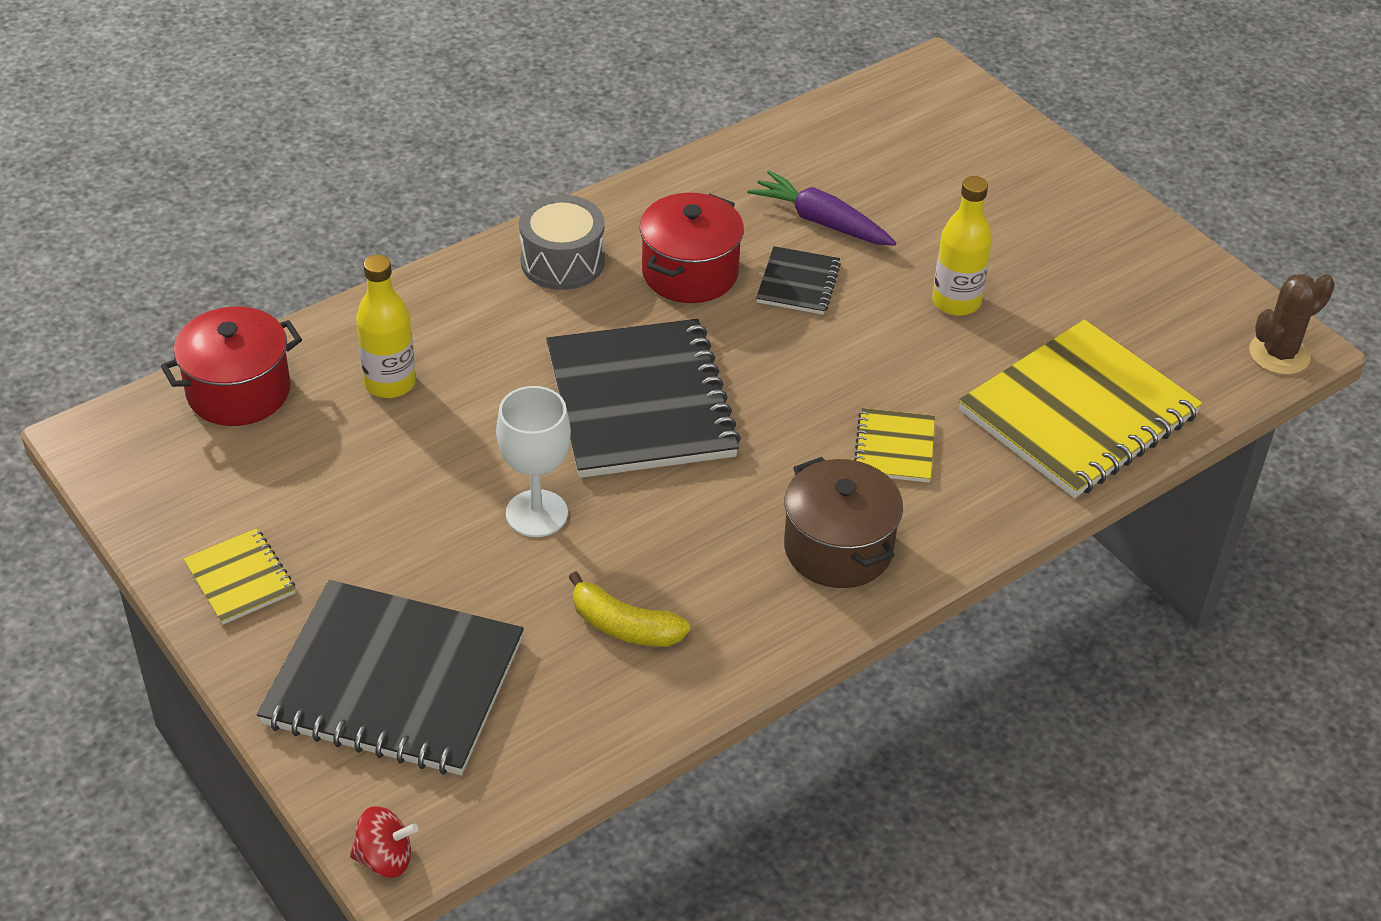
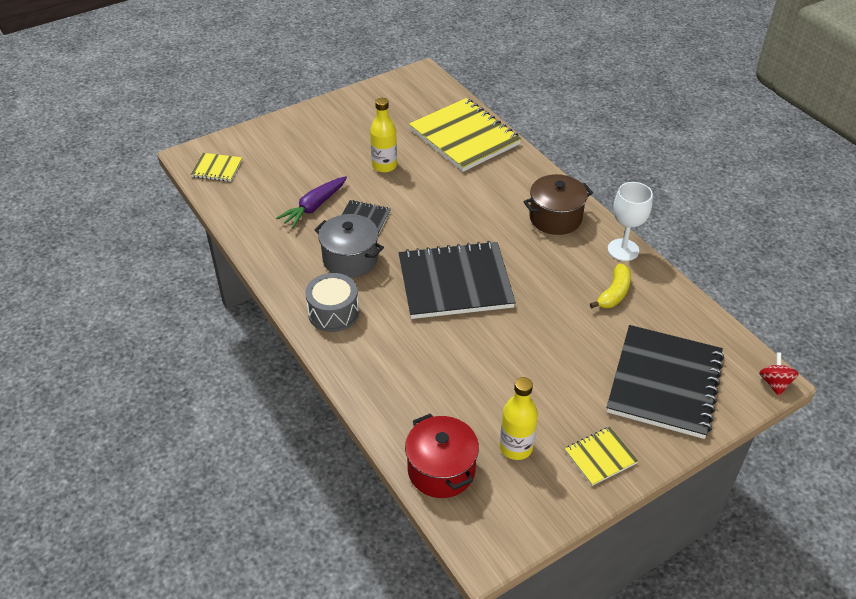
camera: 85 degrees left, 0 degrees up
yellow bottle [356,255,416,398] -> yellow bottle moved to [500,377,538,460]
white goblet [496,386,571,537] -> white goblet moved to [608,182,653,261]
red pot [640,193,744,303] -> grey pot [314,214,384,278]
yellow notebook [854,408,935,483] -> yellow notebook moved to [190,153,242,182]
brown cactus [1249,274,1335,375] -> none

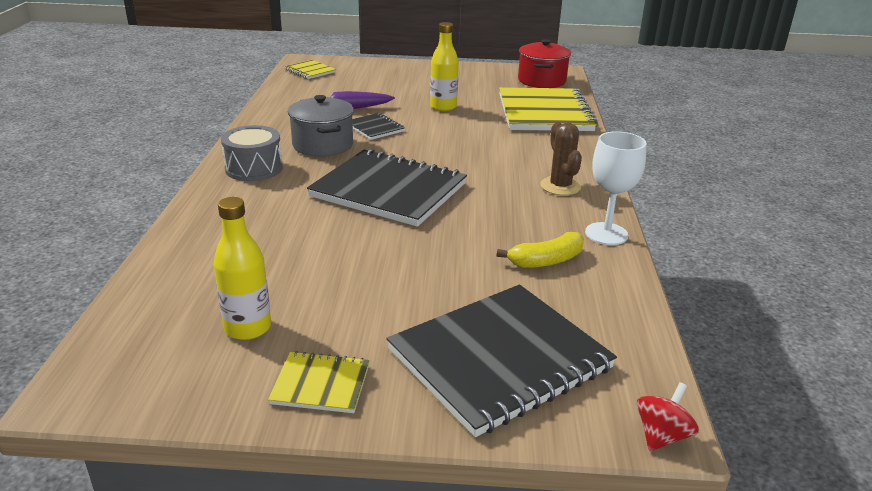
camera: 35 degrees right, 15 degrees down
red pot [405,413,479,498] -> red pot moved to [518,39,571,88]
brown pot [523,174,593,235] -> brown cactus [540,122,582,195]

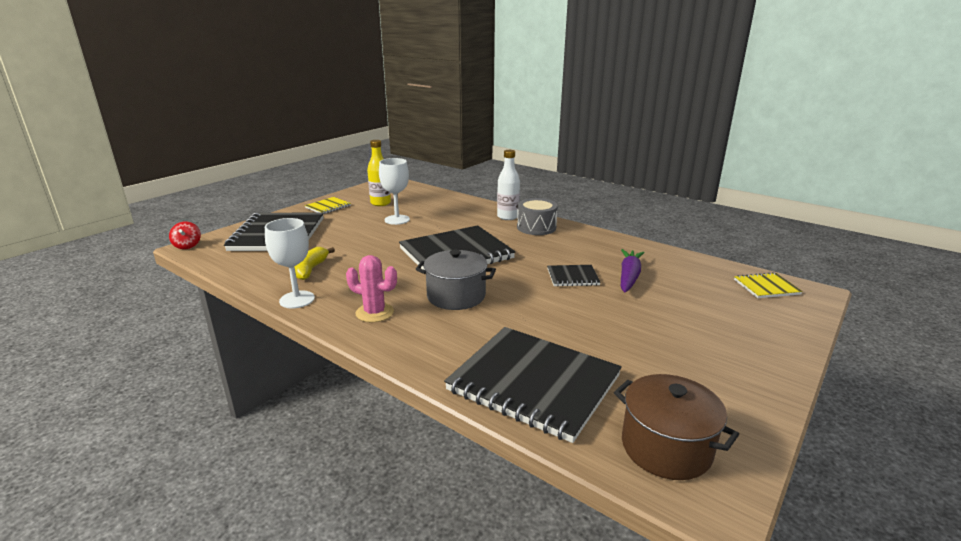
camera: 125 degrees right, 5 degrees down
grey pot [288,95,354,157] -> grey pot moved to [416,250,496,310]
yellow bottle [430,22,459,111] -> none
yellow notebook [499,87,598,131] -> black notebook [444,327,622,443]
red pot [518,39,571,88] -> brown pot [614,374,739,480]
brown cactus [540,122,582,195] -> pink cactus [346,255,397,322]
none -> white goblet [379,158,410,225]
none -> white bottle [497,150,520,220]

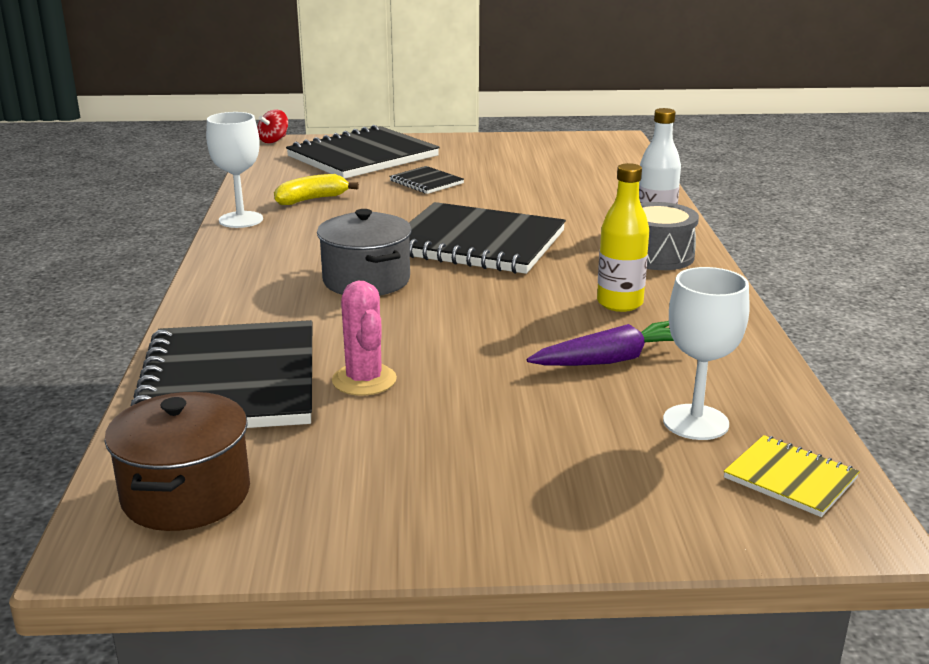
camera: 50 degrees right, 0 degrees up
yellow notebook [305,197,351,214] -> none
pink cactus [346,255,397,322] -> pink cactus moved to [332,281,397,396]
yellow bottle [367,140,391,206] -> yellow bottle moved to [597,163,650,312]
white goblet [379,158,410,225] -> white goblet moved to [663,267,749,440]
black notebook [547,265,601,287] -> black notebook moved to [389,166,464,194]

